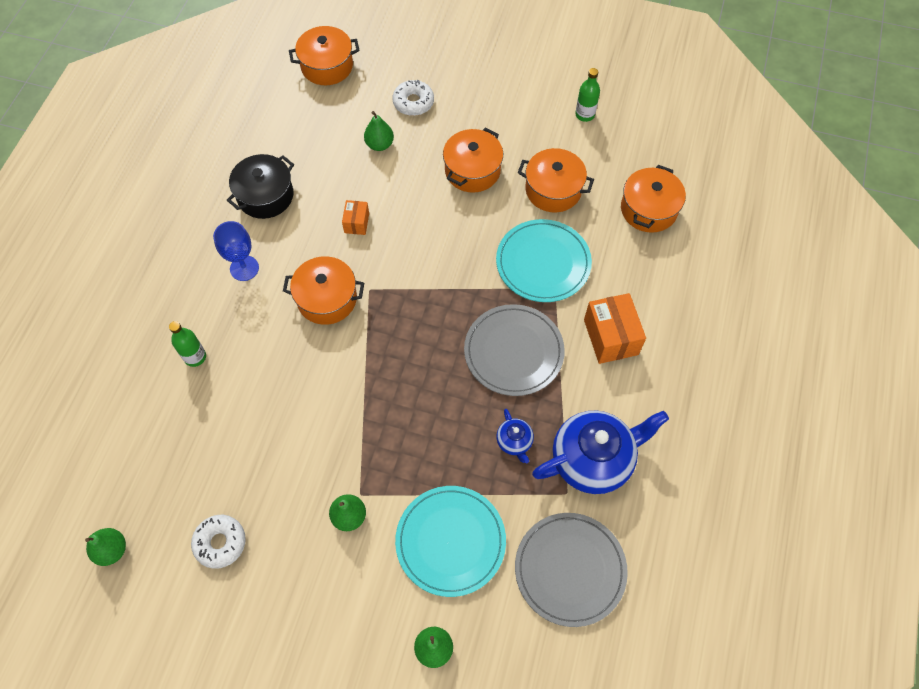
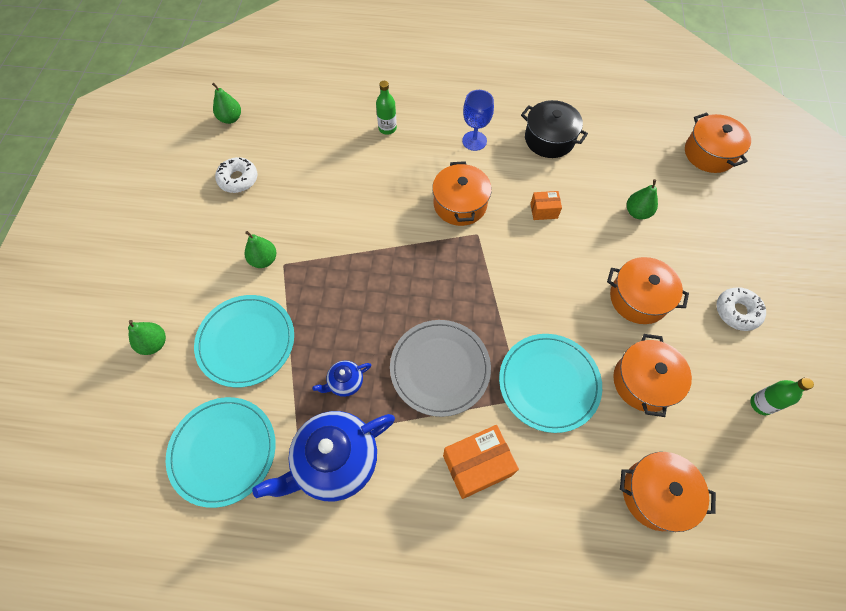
camera: 80 degrees right, 0 degrees up
white donut [392,80,434,116] -> white donut moved to [716,287,766,331]
grey plate [515,513,628,627] -> turquoise plate [166,397,276,508]
blue teapot [532,411,669,494] -> blue teapot turned 90 degrees clockwise [252,411,395,501]

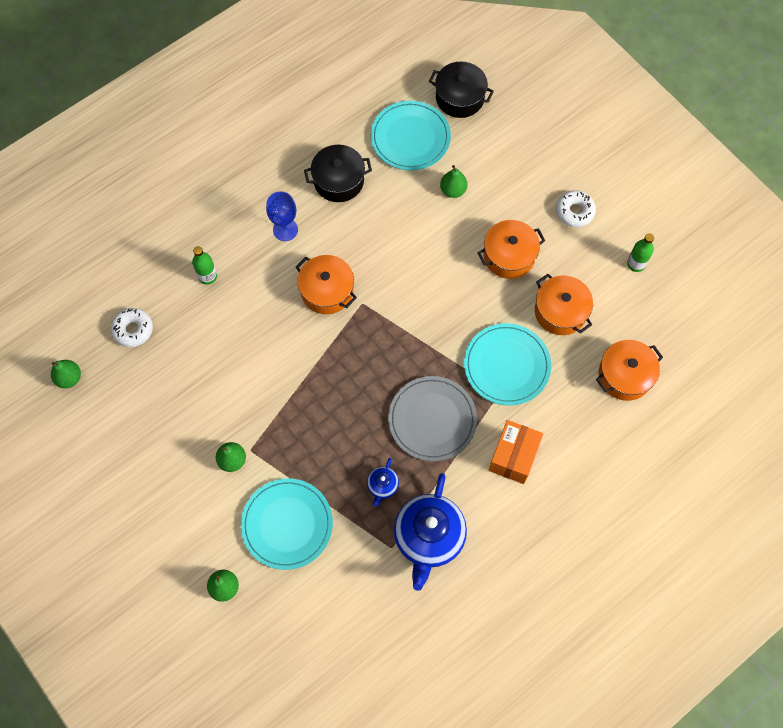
camera: 45 degrees left, 5 degrees up
turquoise plate [166,397,276,508] -> turquoise plate moved to [371,101,451,170]
white donut [215,157,257,193] -> white donut moved to [111,308,153,347]
orange box [530,191,562,220] -> none
orange pot [685,112,751,173] -> black pot [429,62,494,118]

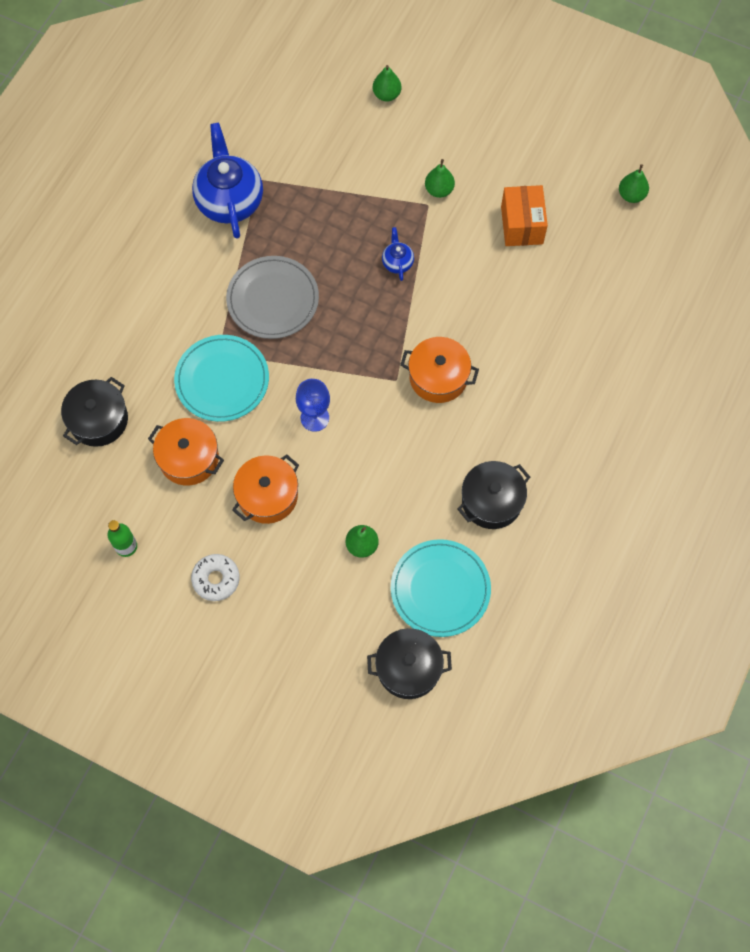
camera: 155 degrees right, 0 degrees up
white donut [111,308,153,347] -> none
green bottle [192,246,217,285] -> none
turquoise plate [241,478,333,570] -> none
blue goblet [266,192,298,241] -> blue goblet moved to [296,379,330,432]
blue teapot [367,458,399,507] -> blue teapot moved to [382,227,414,281]
orange box [488,420,543,484] -> orange box moved to [501,185,548,246]
orange pot [596,340,663,401] -> black pot [61,377,128,447]

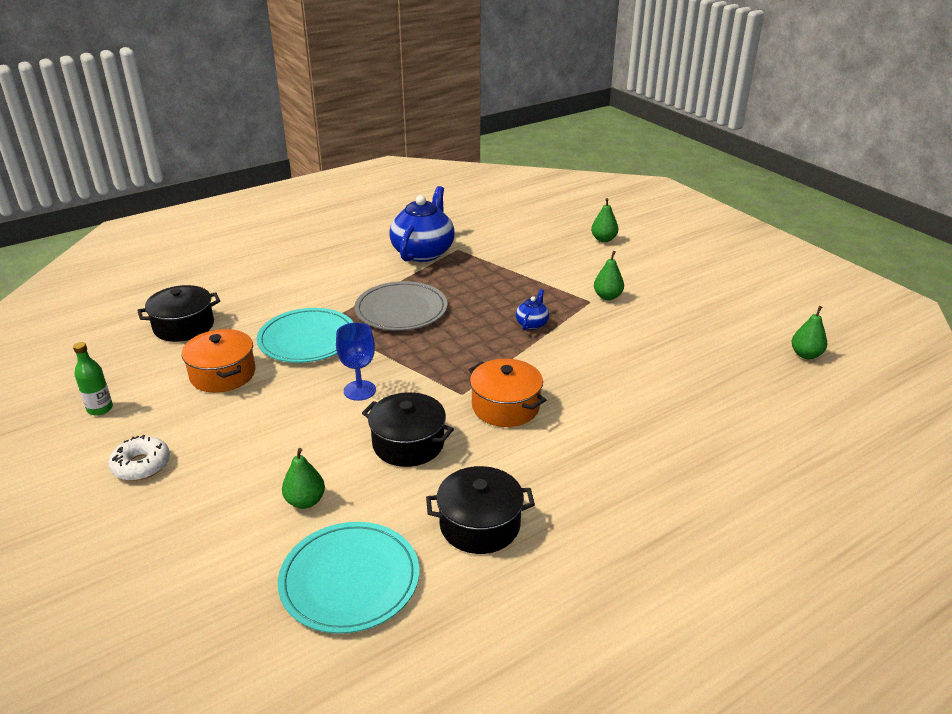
camera: 30 degrees right, 35 degrees down
orange pot [232,454,299,524] -> none
black pot [367,628,452,699] -> black pot moved to [362,392,454,467]
orange box [501,185,548,246] -> none

